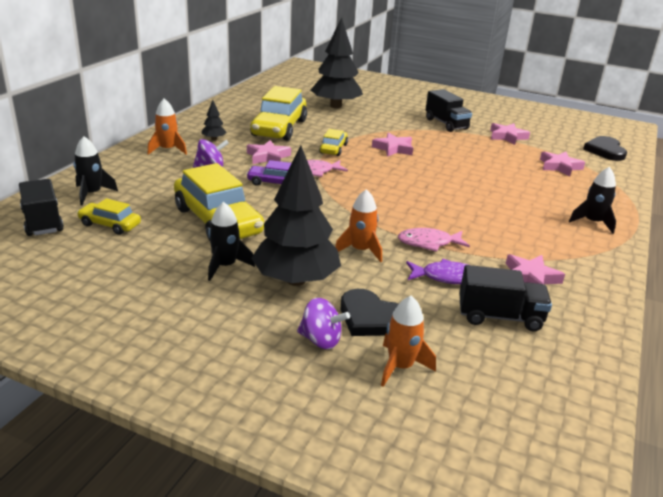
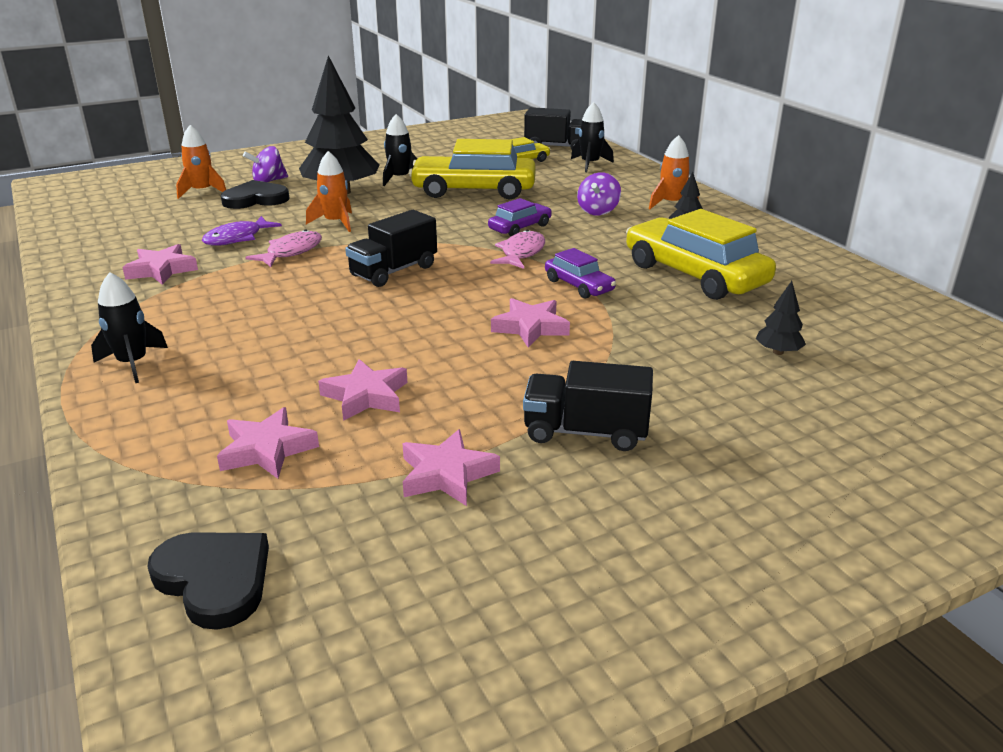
camera: 130 degrees right, 0 degrees up
pink star [247,140,291,164] -> pink star moved to [318,359,408,421]
black tree [311,17,363,108] -> black tree [756,281,806,355], size x0.41
yellow car [319,129,348,156] -> purple car [545,248,616,299]
black truck [459,265,552,331] -> black truck moved to [345,210,437,287]

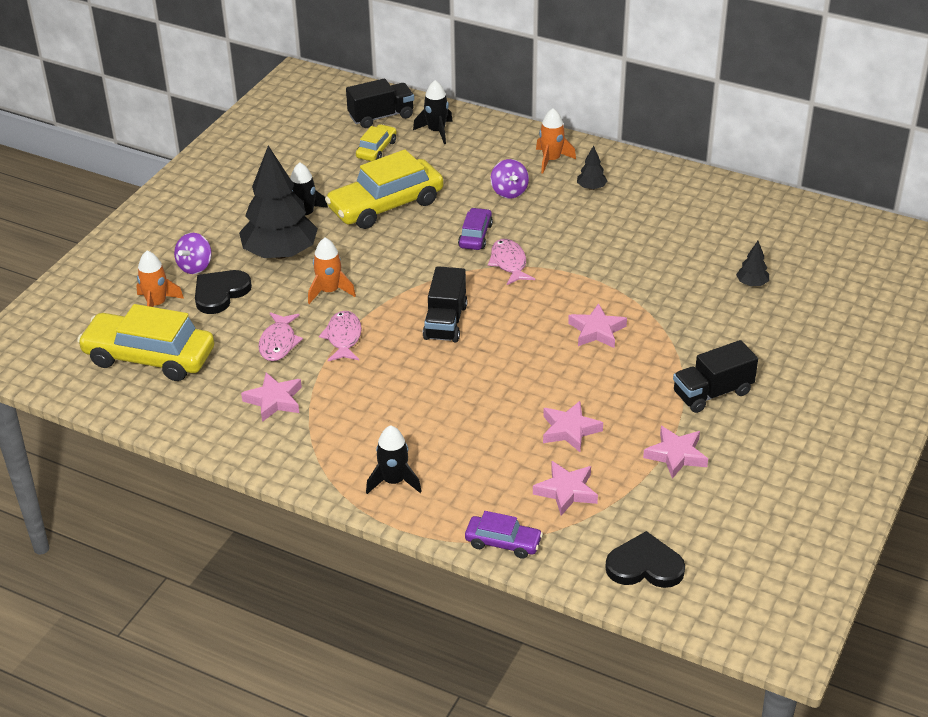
camera: 35 degrees left, 10 degrees up
purple fish [202,216,282,246] -> pink fish [258,312,303,361]
purple car [545,248,616,299] -> purple car moved to [465,511,543,559]
yellow car [626,209,776,300] -> yellow car moved to [77,304,215,381]

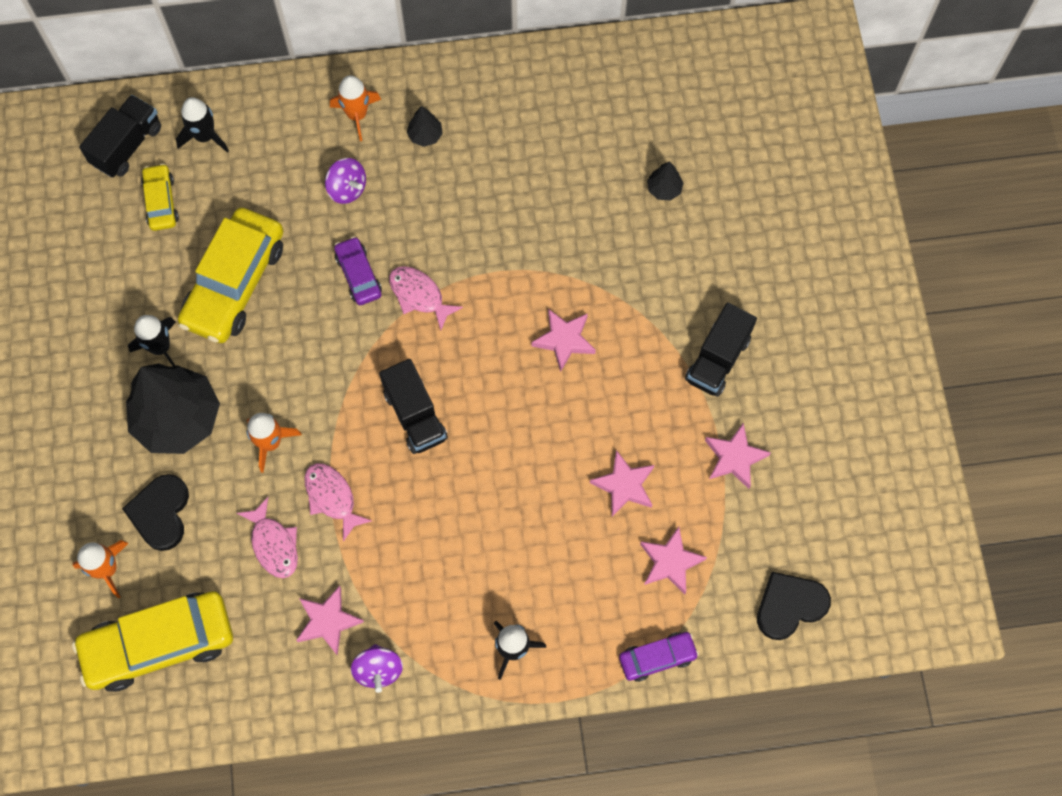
camera: 35 degrees left, 30 degrees up
purple spinning top [174,233,212,274] -> purple spinning top moved to [351,644,403,693]

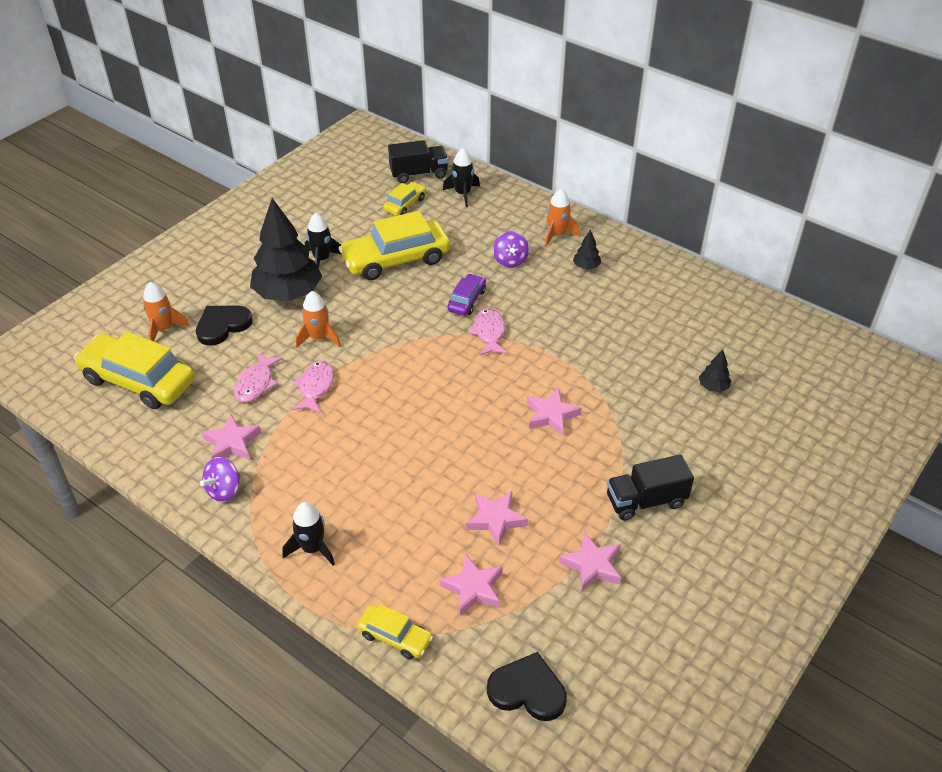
camera: 45 degrees right, 25 degrees down
black truck [379,359,448,454] -> none
purple car [619,632,699,682] -> yellow car [357,604,433,660]

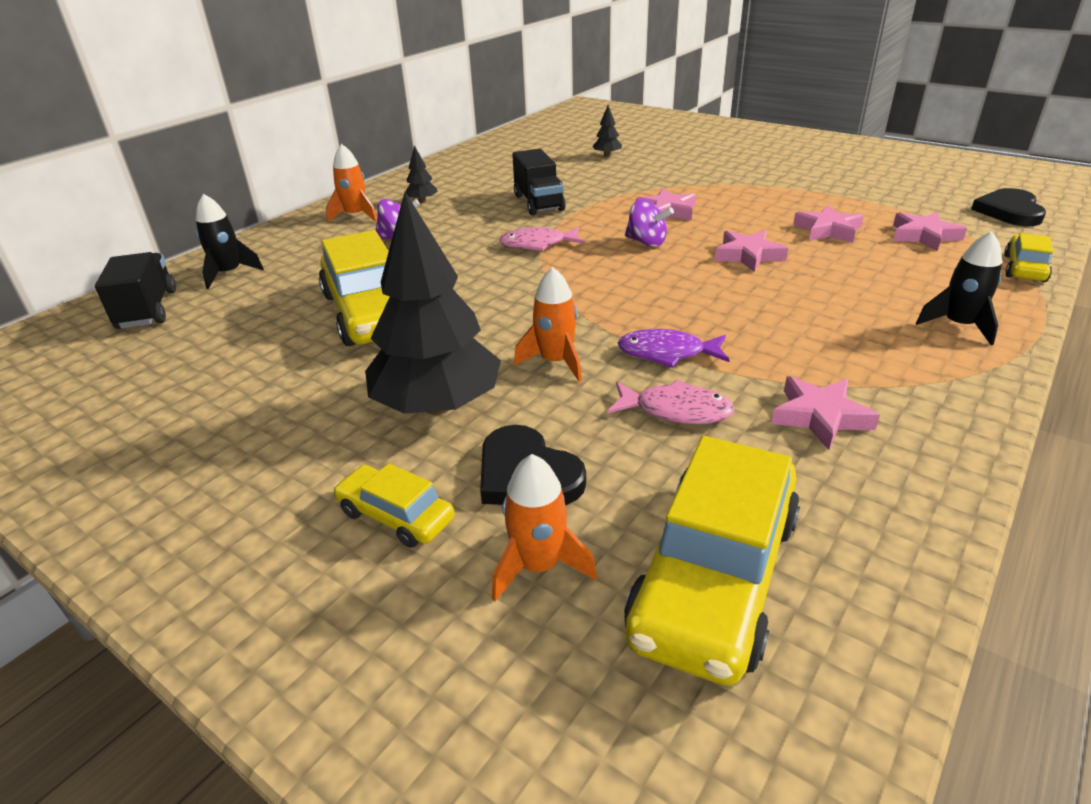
camera: 90 degrees left, 10 degrees down
purple spinning top [200,457,240,502] -> purple spinning top moved to [625,199,674,247]
pink fish [292,360,334,413] -> purple fish [618,329,730,368]
black rocket [305,213,341,269] -> none
yellow car [383,182,426,216] -> yellow car moved to [333,463,454,548]
purple car [448,273,486,316] -> none
pink star [559,533,621,591] -> pink star moved to [715,230,788,272]
black truck [607,455,694,521] -> black truck moved to [512,149,566,215]

